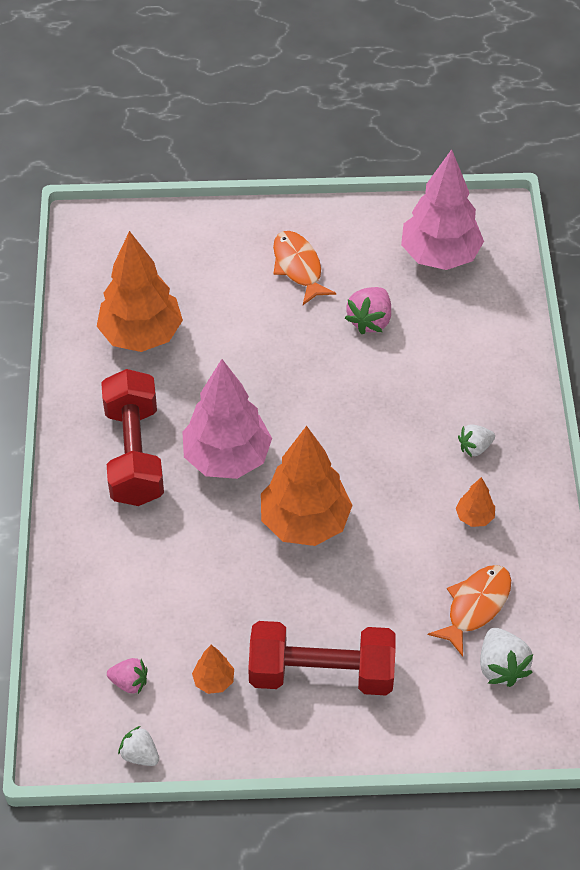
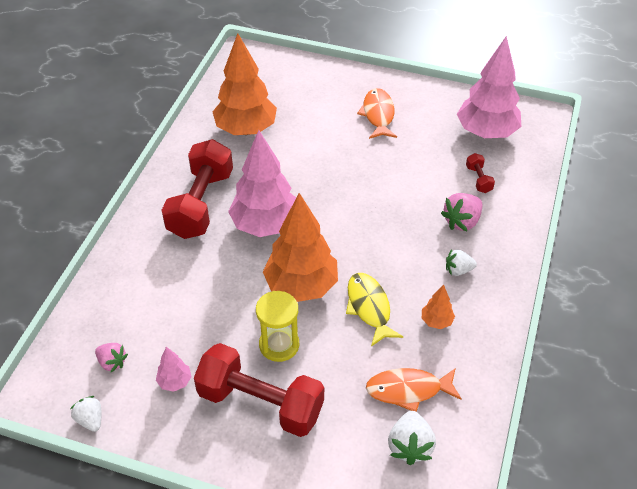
camera: 20 degrees right, 5 degrees down
orange tree [192,645,234,694] -> pink tree [156,347,192,392]
pink strawberry [345,287,391,334] -> pink strawberry moved to [441,193,482,231]
orange fish [428,565,511,657] -> orange fish turned 150 degrees counterclockwise [366,368,462,412]
none -> yellow hourglass [256,291,299,362]
none -> yellow fish [346,273,403,347]
none -> red dumbbell [466,153,495,193]

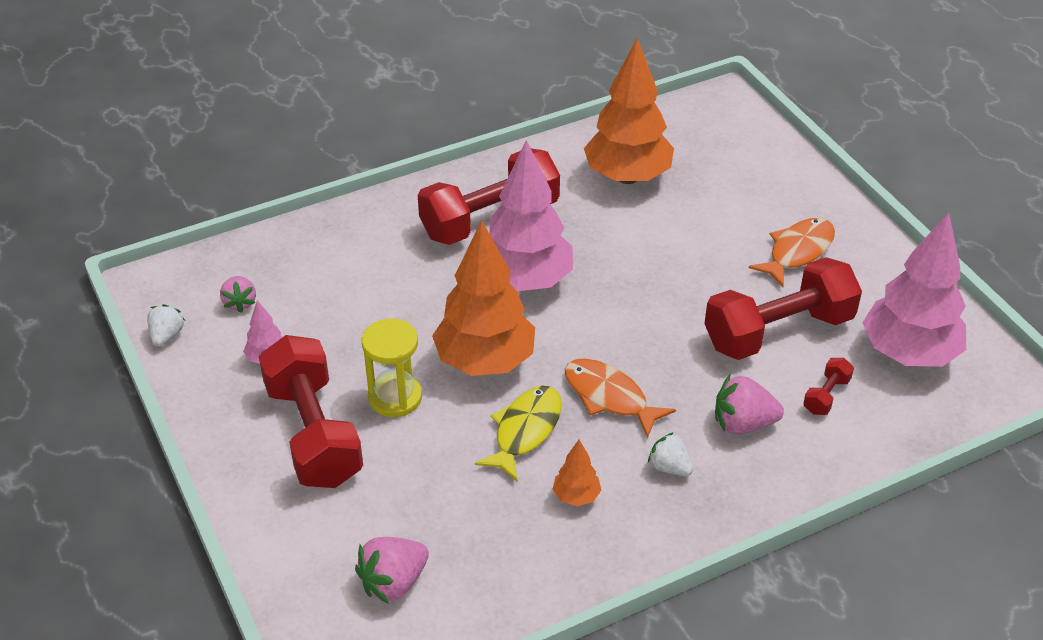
camera: 45 degrees right, 5 degrees down
orange fish [366,368,462,412] -> orange fish moved to [565,359,676,438]
white strawberry [388,411,436,465] -> pink strawberry [355,537,429,604]
none -> red dumbbell [704,257,862,360]

